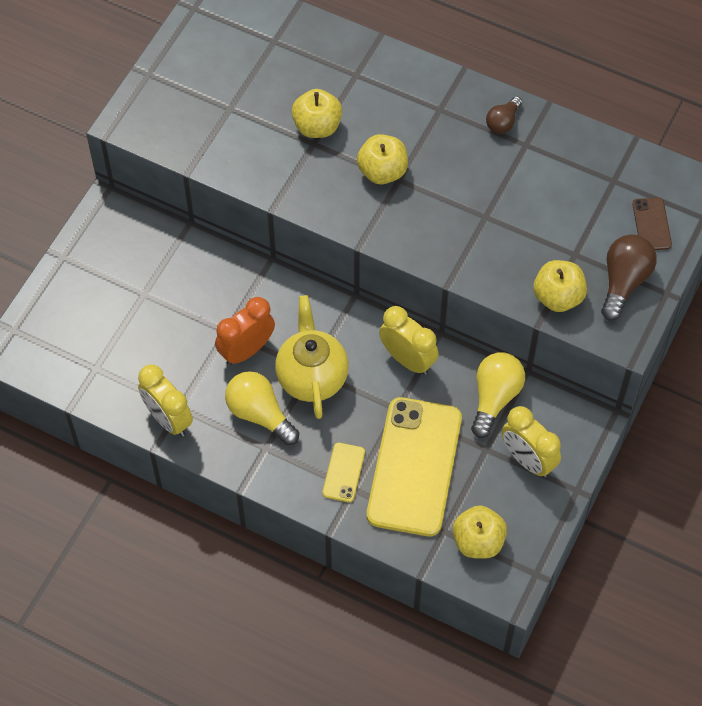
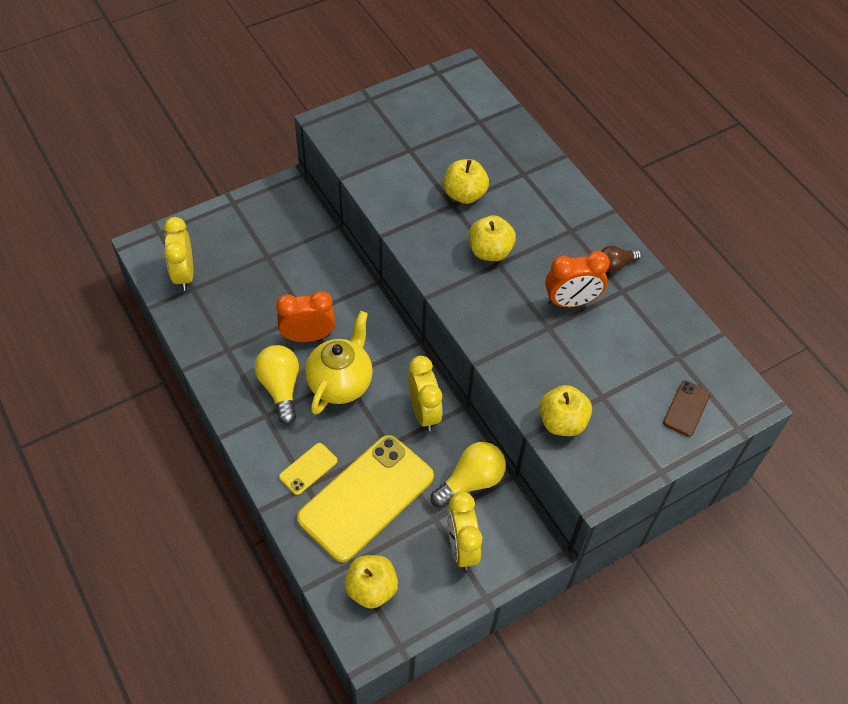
camera: 30 degrees right, 5 degrees down
yellow clock [138,364,193,437] -> yellow clock moved to [164,217,193,291]
brown light bulb [601,234,657,321] -> none
none -> orange clock [545,251,610,307]

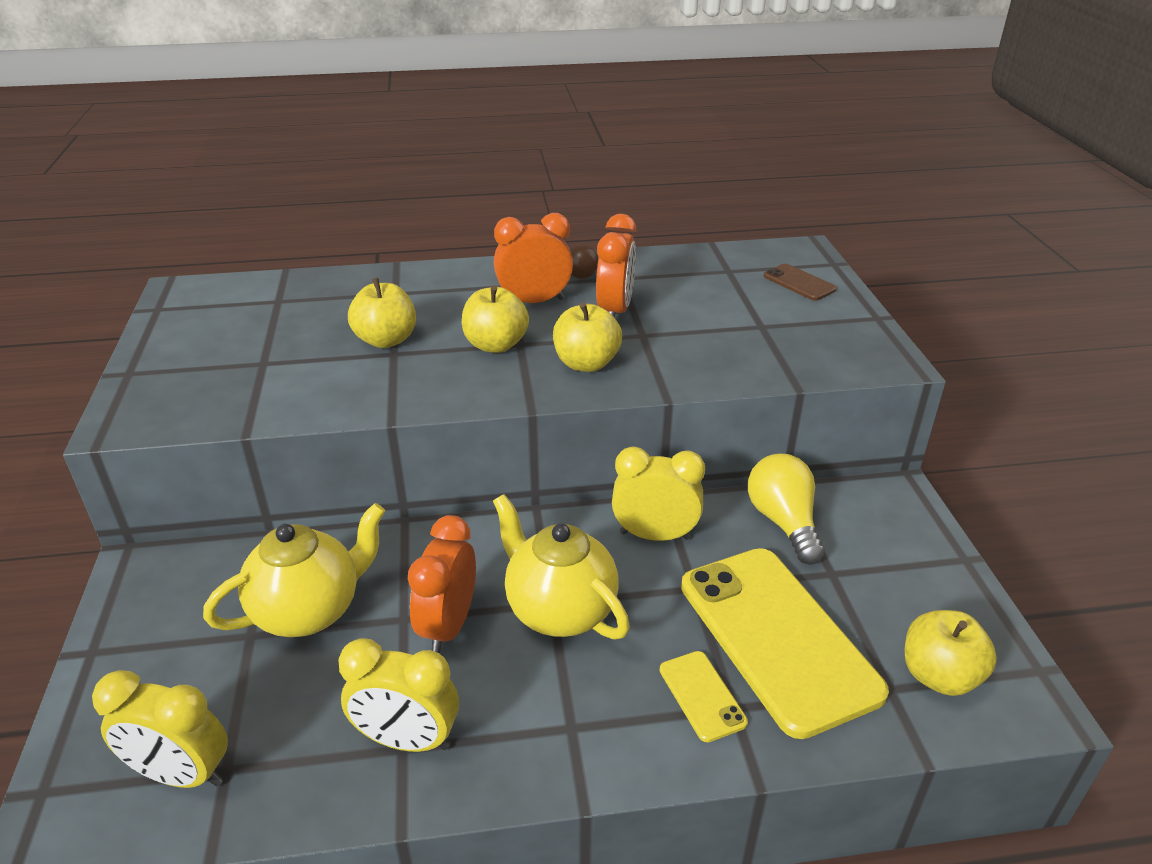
camera: 65 degrees left, 20 degrees down
yellow light bulb [254,345,299,424] -> none
yellow clock [447,492,482,570] -> yellow clock moved to [338,638,459,752]
yellow apple [539,385,592,436] -> yellow apple moved to [553,302,622,372]
none -> yellow teapot [203,503,385,637]
none -> orange clock [494,213,573,303]

